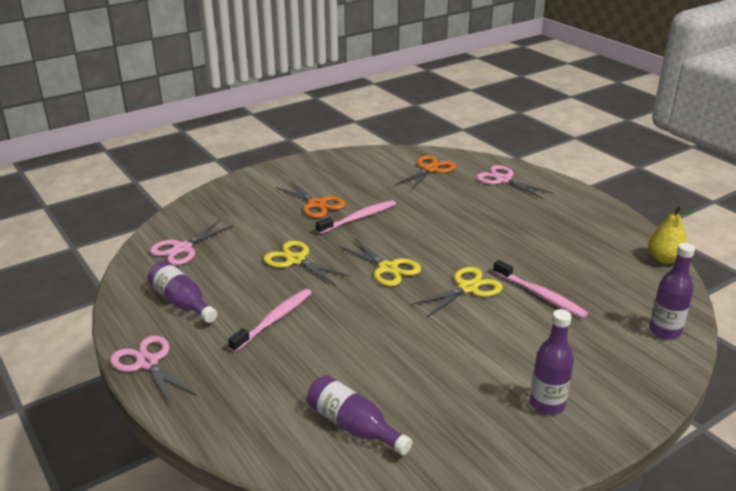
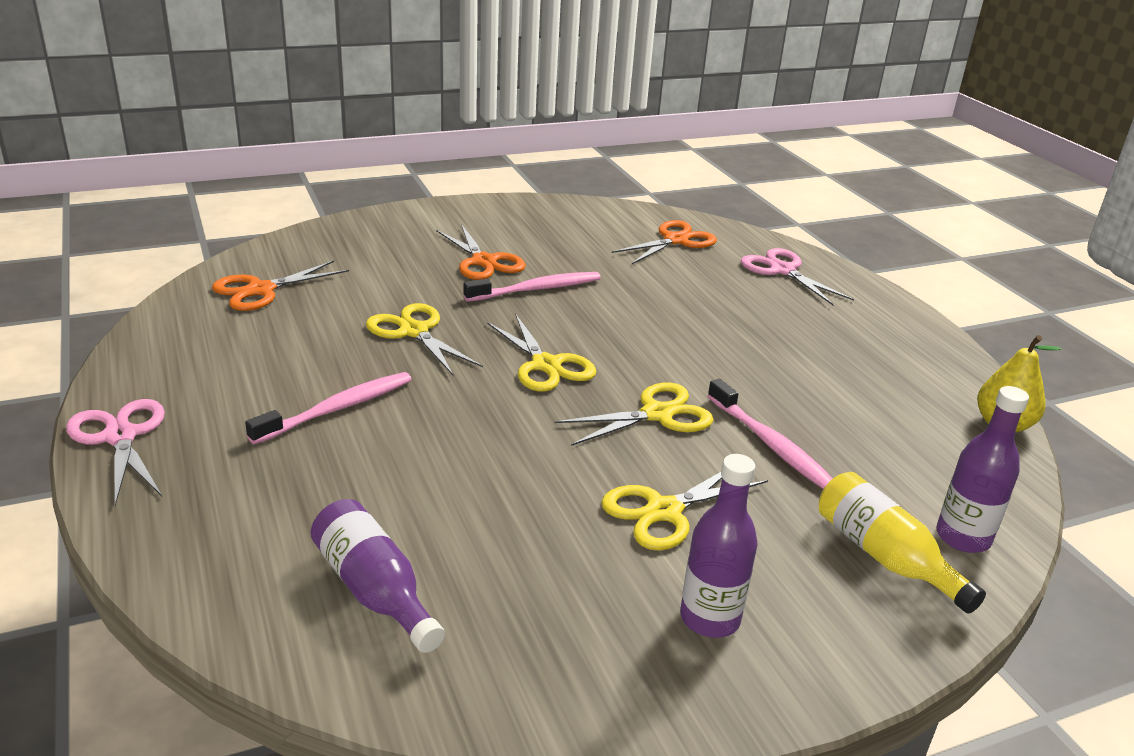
camera: 10 degrees right, 0 degrees up
purple bottle [148,261,217,323] -> none
pink scissors [150,220,234,265] -> orange scissors [212,260,349,311]
none -> yellow scissors [601,472,768,551]
none -> yellow bottle [819,472,986,614]

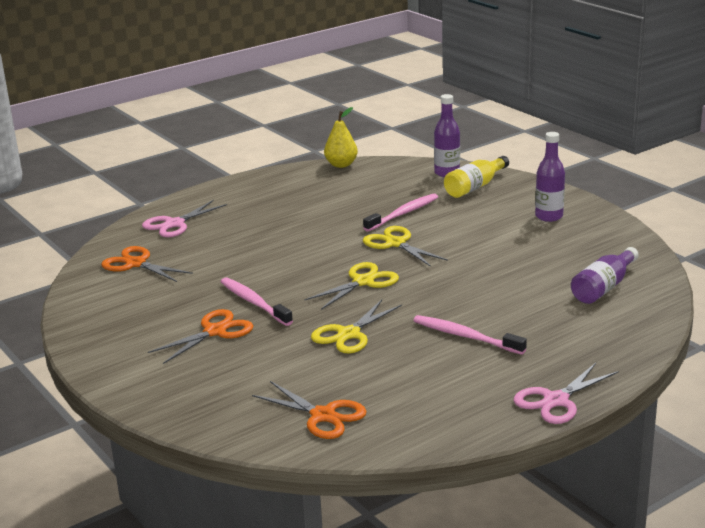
camera: 100 degrees left, 5 degrees down
yellow scissors [601,472,768,551] -> none

